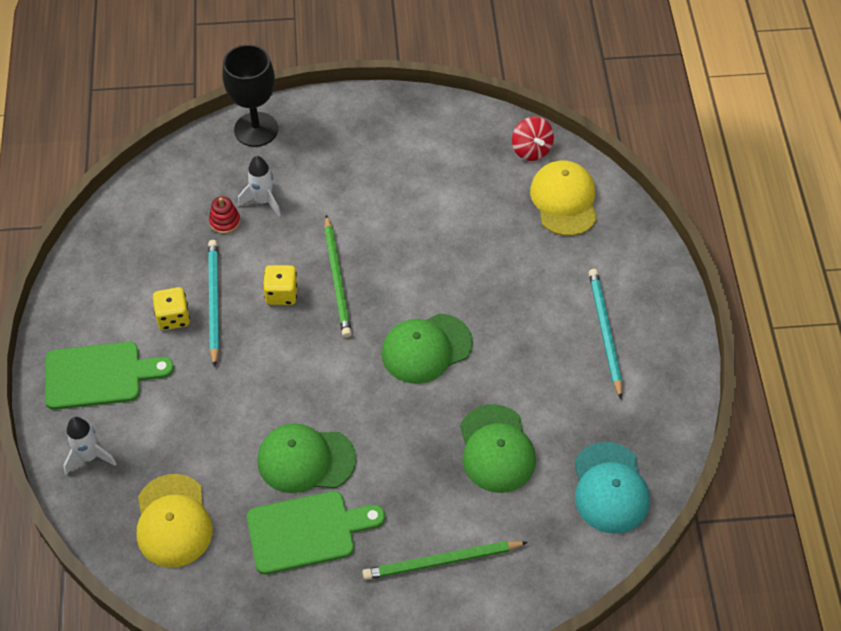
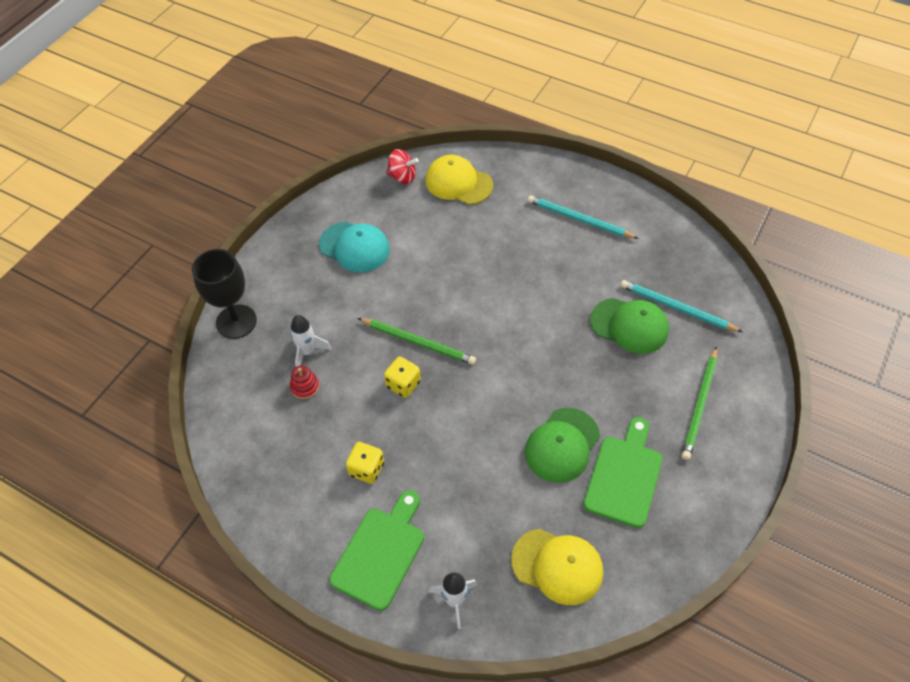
camera: 55 degrees left, 0 degrees up
turquoise pencil [208,240,219,367] -> turquoise pencil moved to [621,280,742,332]
green cap [381,313,473,384] -> none
turquoise cap [575,442,650,534] -> turquoise cap moved to [319,222,390,273]

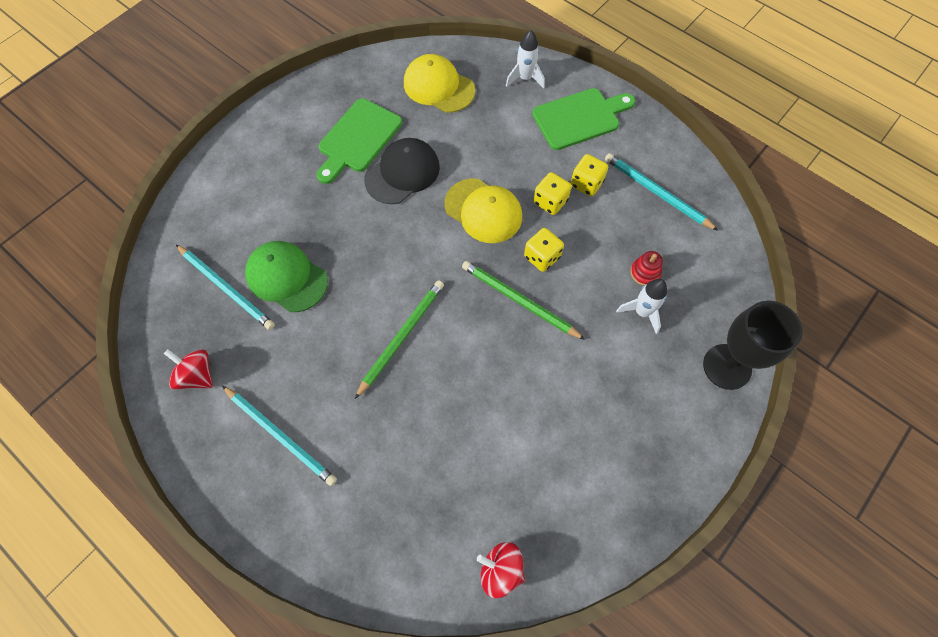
camera: 170 degrees left, 10 degrees up
turquoise cap [319,222,390,273] -> none
green cutting board [330,490,424,611] -> green cutting board turned 150 degrees counterclockwise [532,88,635,150]
yellow cap [425,155,493,205] -> yellow cap moved to [445,178,522,243]
green cap [525,408,600,483] -> black cap [364,138,440,204]
green pencil [682,346,717,460] -> green pencil moved to [355,280,444,399]
none -> red spinning top [164,349,213,389]
none -> yellow dice [533,172,571,215]
none -> turquoise pencil [605,153,719,231]

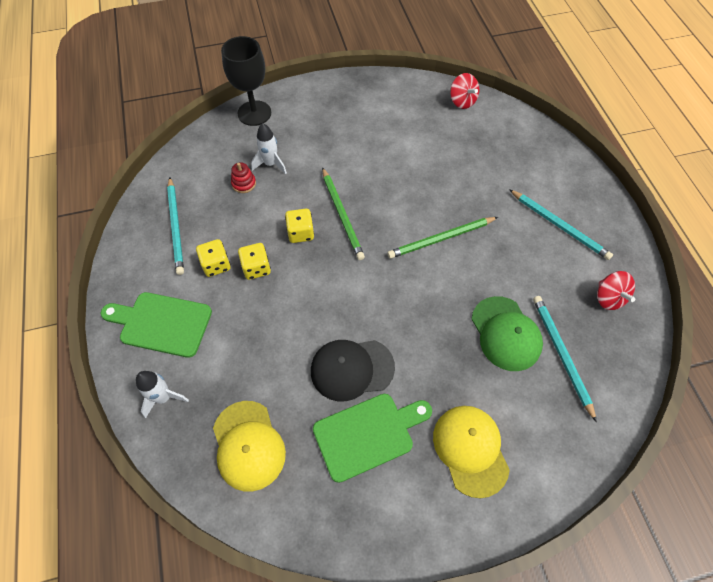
camera: 145 degrees left, 5 degrees down
turquoise pencil [222,386,337,486] -> turquoise pencil turned 150 degrees clockwise [509,189,613,260]
yellow cap [445,178,522,243] -> yellow cap moved to [433,406,510,498]

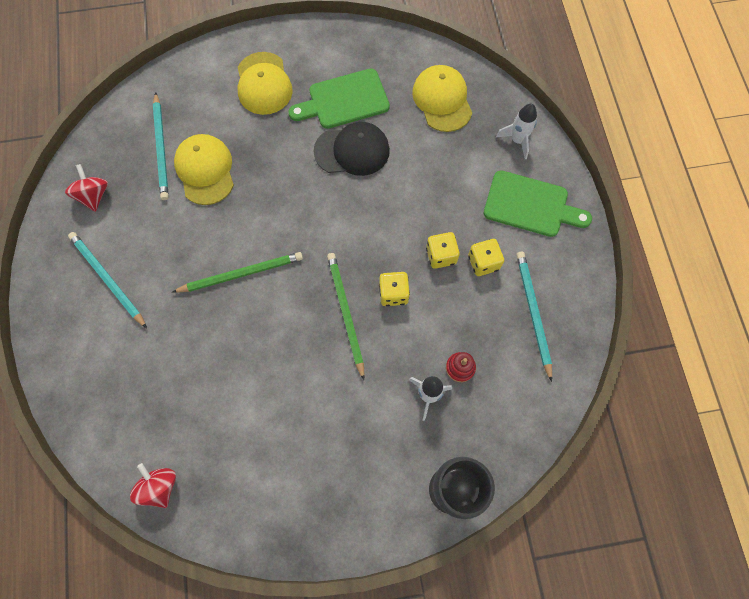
camera: 175 degrees left, 10 degrees up
green cap [471,296,543,371] -> yellow cap [174,134,234,205]

